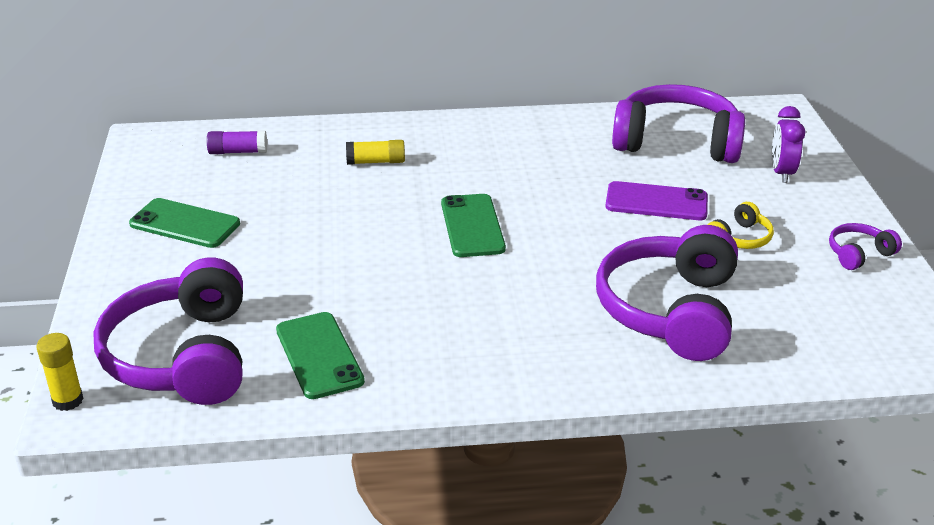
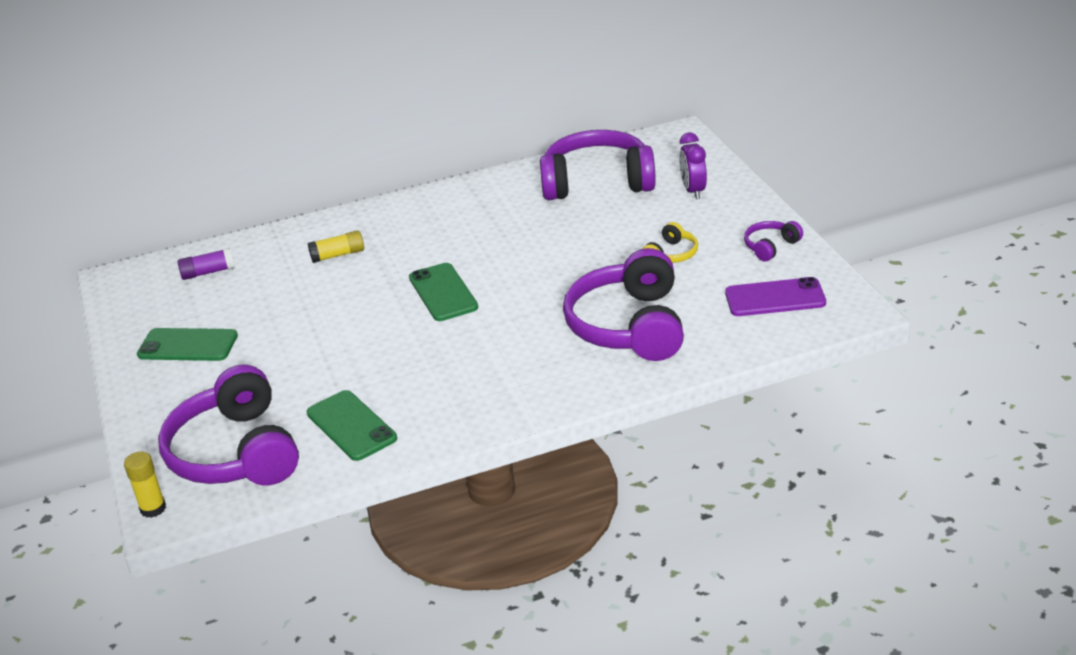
camera: 10 degrees left, 0 degrees up
purple phone [605,181,708,220] -> purple phone moved to [725,277,826,316]

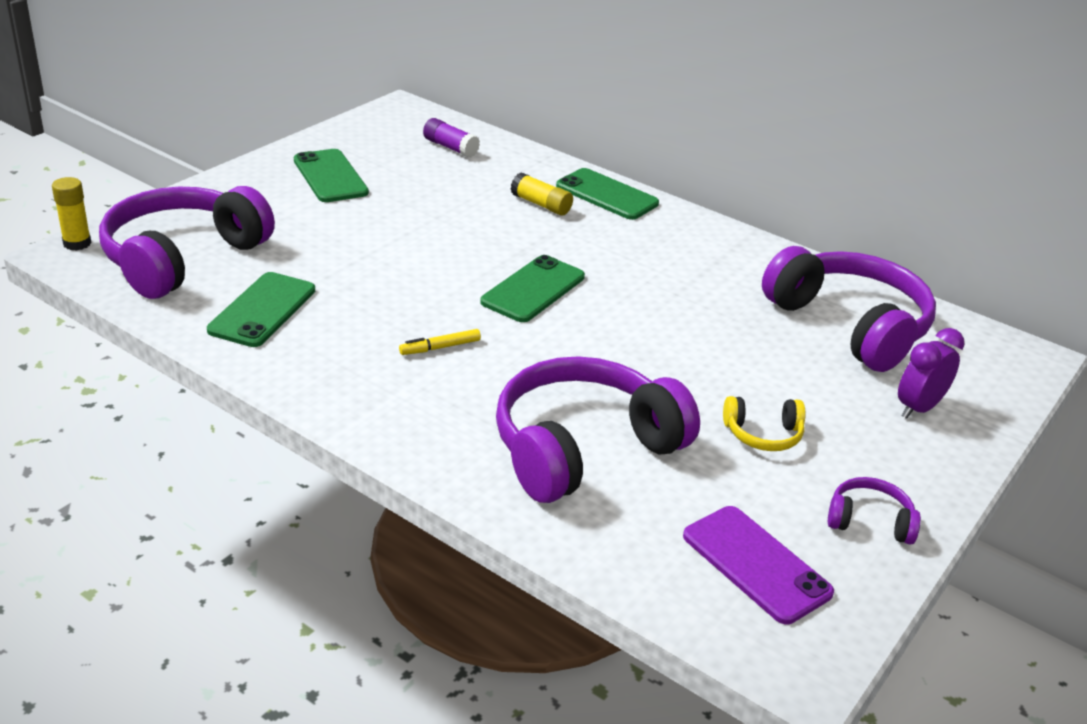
camera: 50 degrees right, 0 degrees up
none -> yellow marker [399,329,481,355]
none -> green phone [556,168,659,220]

